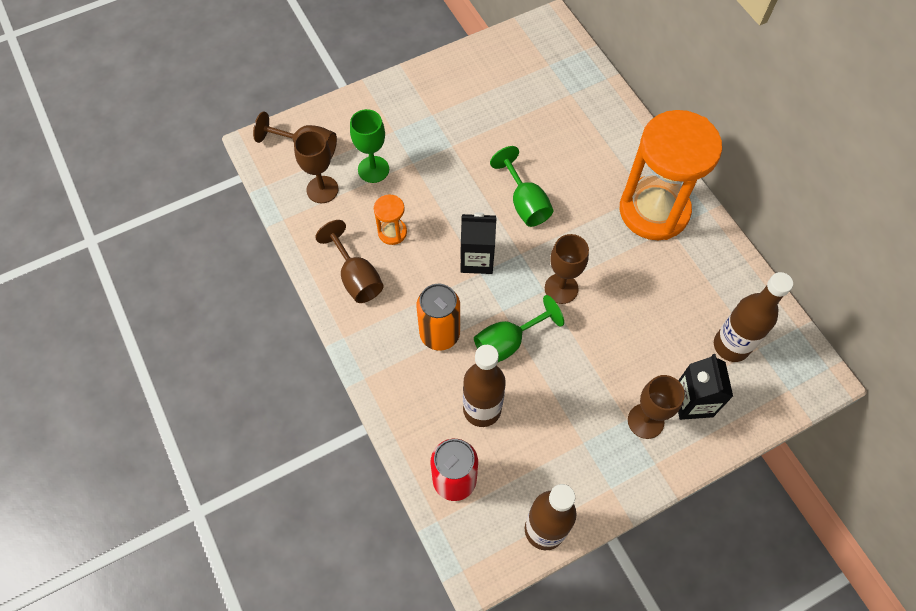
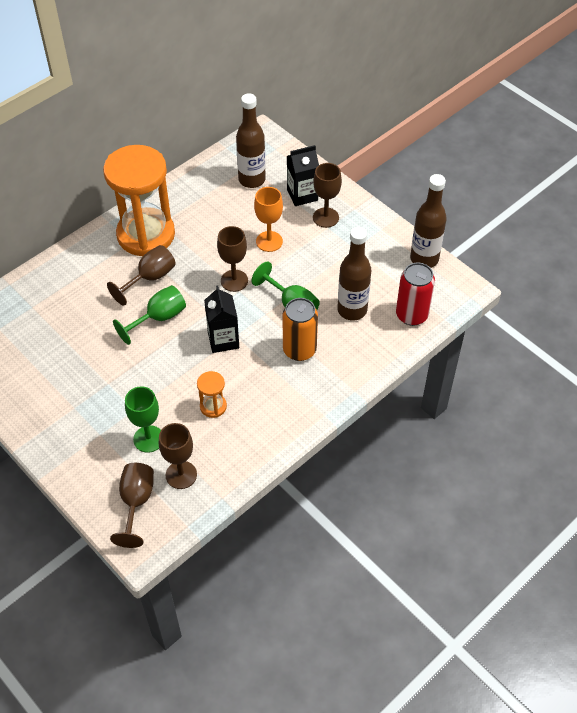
camera: 105 degrees left, 10 degrees down
brown goblet [315,220,384,303] -> brown goblet moved to [107,245,176,306]
none -> orange goblet [254,187,283,252]

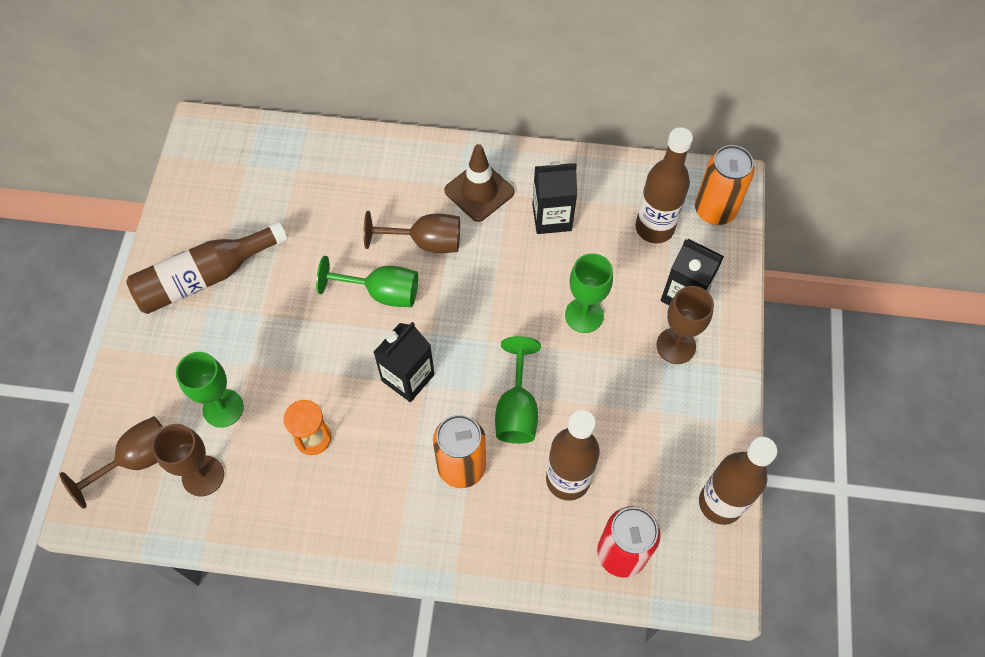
camera: 50 degrees right, 10 degrees up
orange hourglass [103,145,175,256] -> brown traffic cone [444,144,515,222]
brown goblet [217,226,248,292] -> none
orange goblet [254,187,283,252] -> green goblet [565,253,613,333]
none -> brown bottle [126,222,288,314]
none -> black carton [532,161,577,234]
none -> orange can [695,145,755,225]

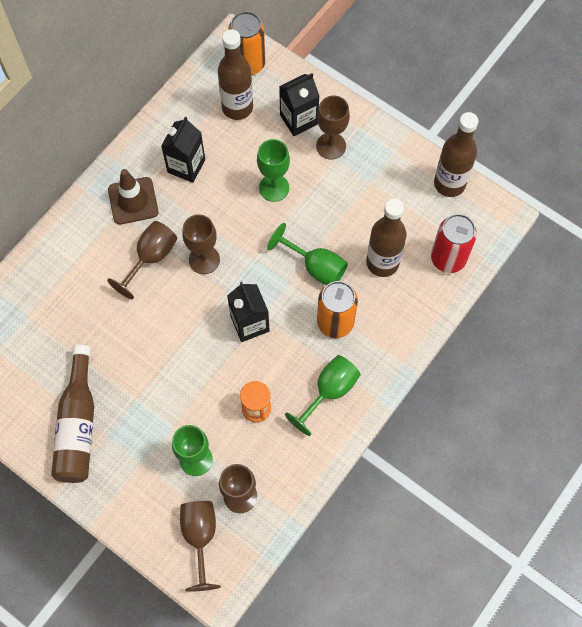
camera: 60 degrees left, 5 degrees up
green goblet [316,256,418,307] -> green goblet moved to [285,355,361,436]
none -> brown goblet [182,214,220,274]

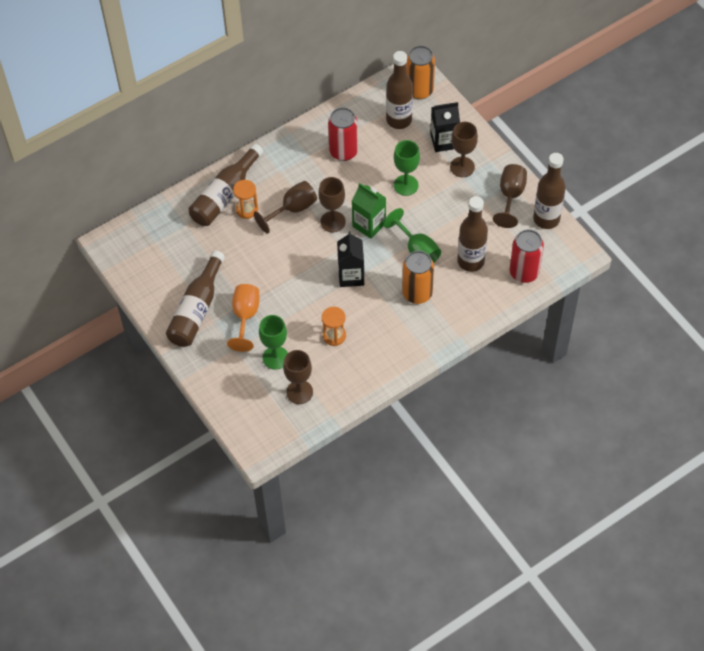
camera: 20 degrees right, 10 degrees down
brown traffic cone [108,169,159,225] -> none
black carton [161,116,205,183] -> red can [328,107,358,161]
brown goblet [180,501,221,592] -> brown goblet moved to [493,164,527,228]
green goblet [285,355,361,436] -> none
none -> brown bottle [188,144,263,226]
none -> orange goblet [227,284,260,352]
none -> orange hourglass [233,180,258,219]
none -> green carton [352,183,386,239]

